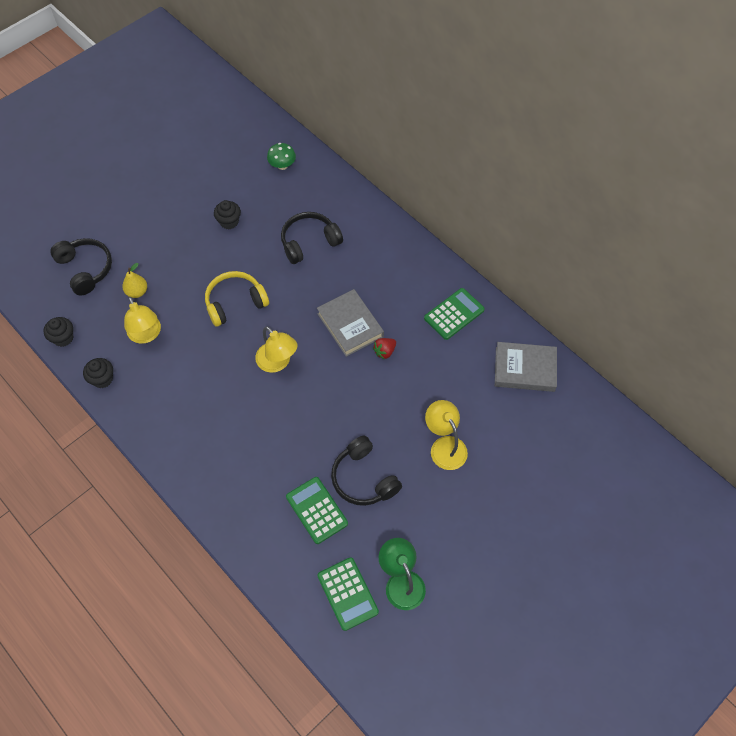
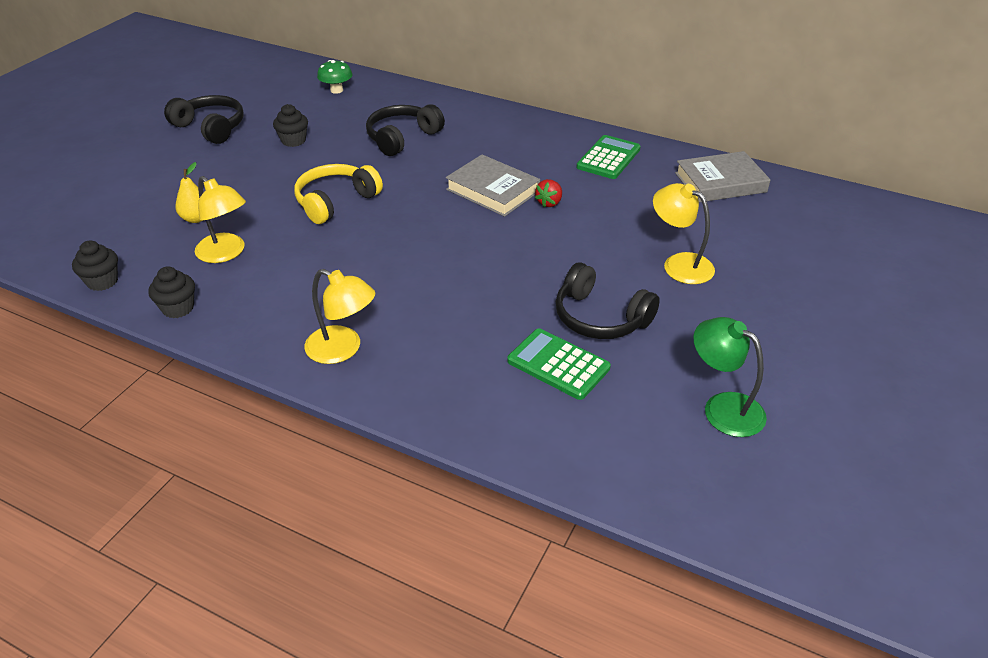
camera: 20 degrees left, 20 degrees down
black headphones [50,238,112,295] -> black headphones moved to [164,95,244,144]
yellow lamp [255,326,298,373] -> yellow lamp moved to [304,269,376,364]
green calculator [317,557,379,631] -> none

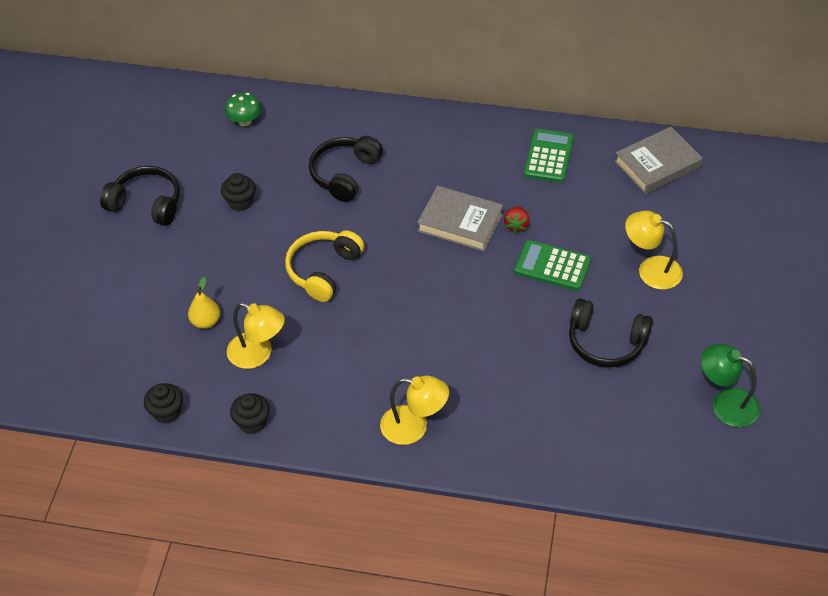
camera: 15 degrees left, 10 degrees up
green calculator [507,328,611,400] -> green calculator moved to [514,240,591,291]

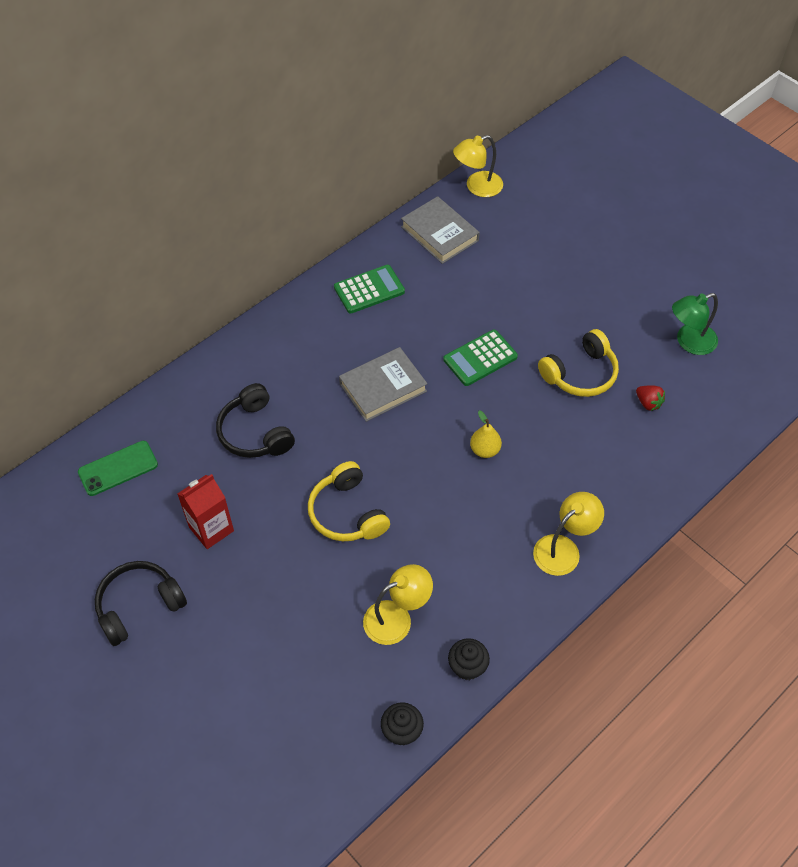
camera: 55 degrees left, 5 degrees up
yellow pear [188,277,220,329] -> yellow pear moved to [470,411,502,458]
black cupcake [221,173,256,211] -> red carton [177,474,234,549]
green mushroom [225,92,261,127] -> green phone [78,441,158,496]
red strawberry [504,206,530,233] -> red strawberry moved to [636,385,665,411]
green calculator [524,129,574,182] -> green calculator turned 105 degrees clockwise [334,265,405,313]
black headphones [569,298,653,368] -> yellow headphones [538,329,619,397]
grey book [614,127,703,194] -> grey book turned 45 degrees counterclockwise [401,196,480,264]
yellow lamp [625,211,683,290] -> yellow lamp moved to [453,135,503,197]

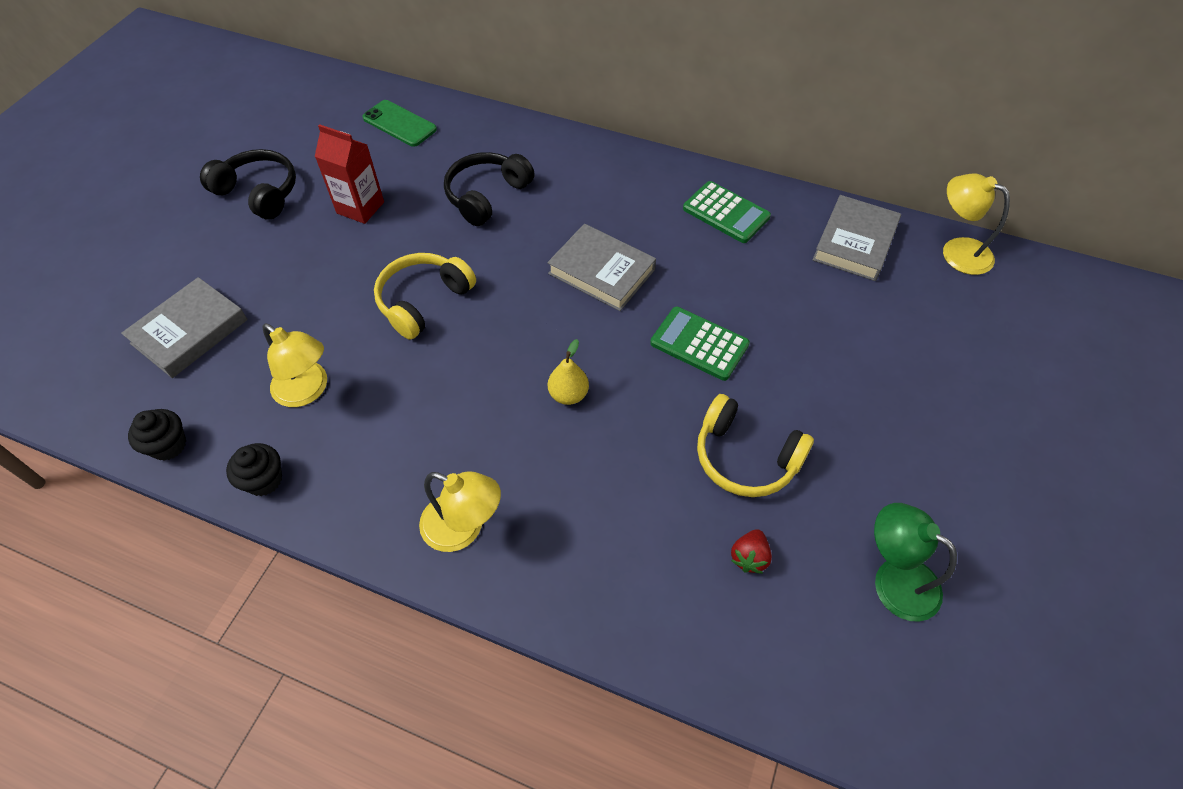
camera: 65 degrees right, 0 degrees up
none -> grey book [121,277,248,378]

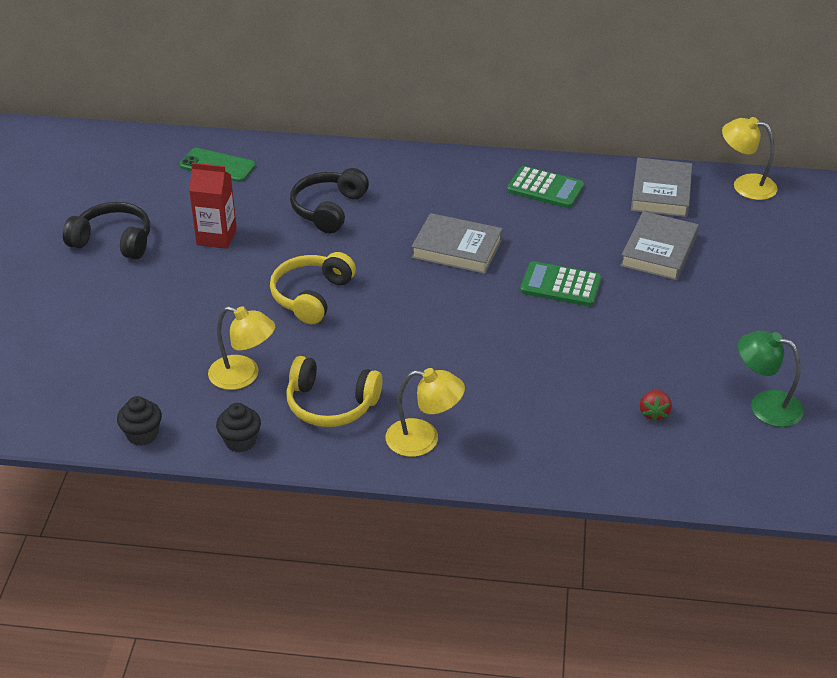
camera: 15 degrees left, 15 degrees down
grey book [121,277,248,378] -> grey book moved to [620,211,699,281]
yellow pear [548,339,589,405] -> none
yellow headphones [697,394,814,497] -> yellow headphones moved to [286,356,383,427]

